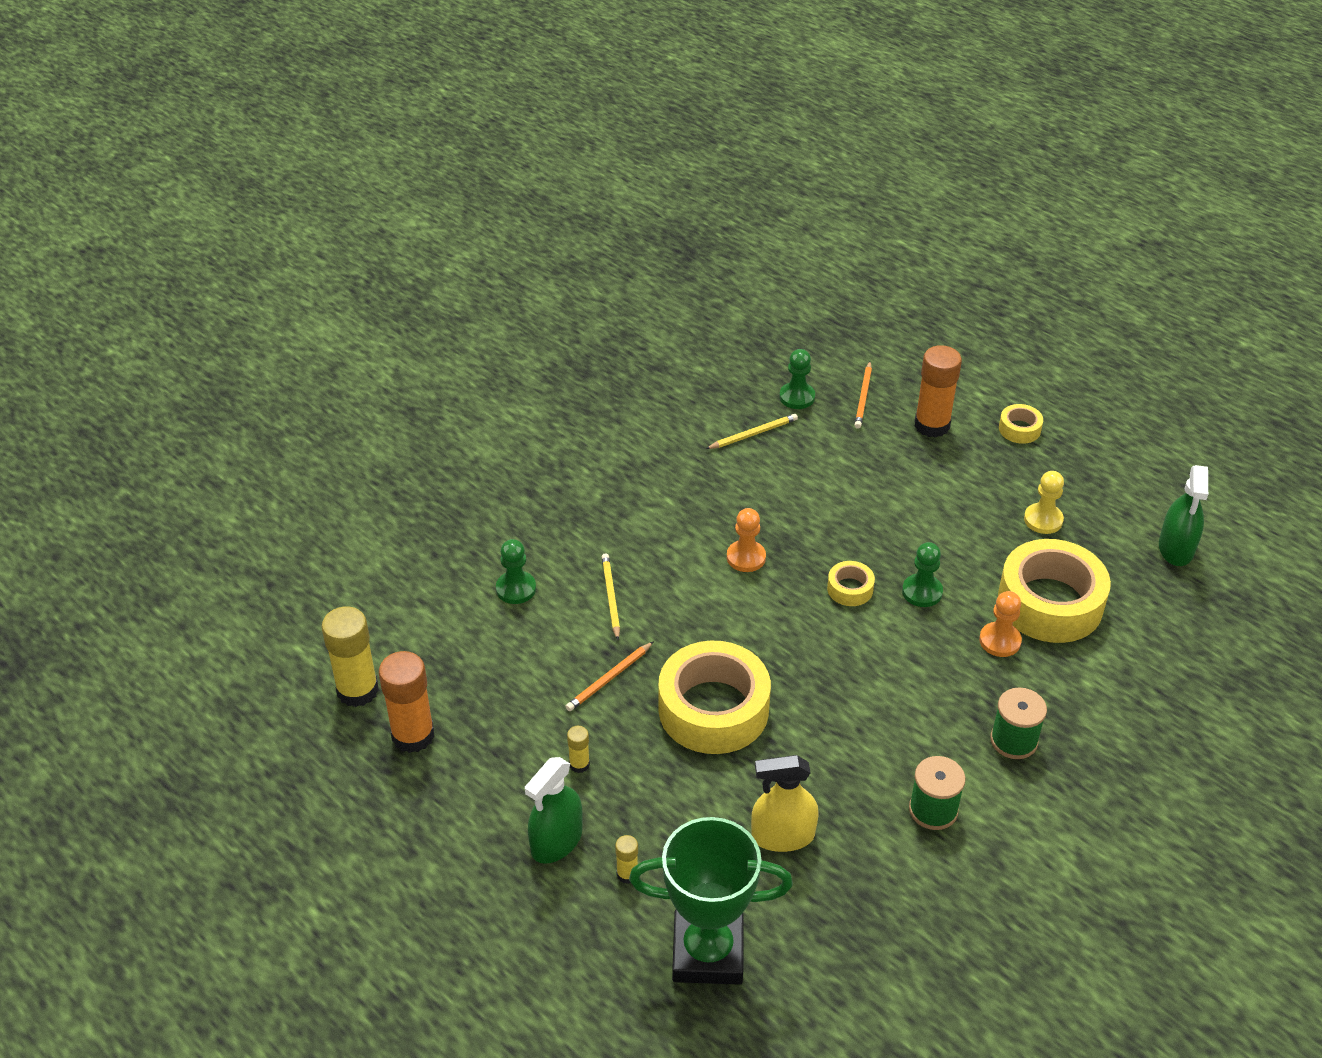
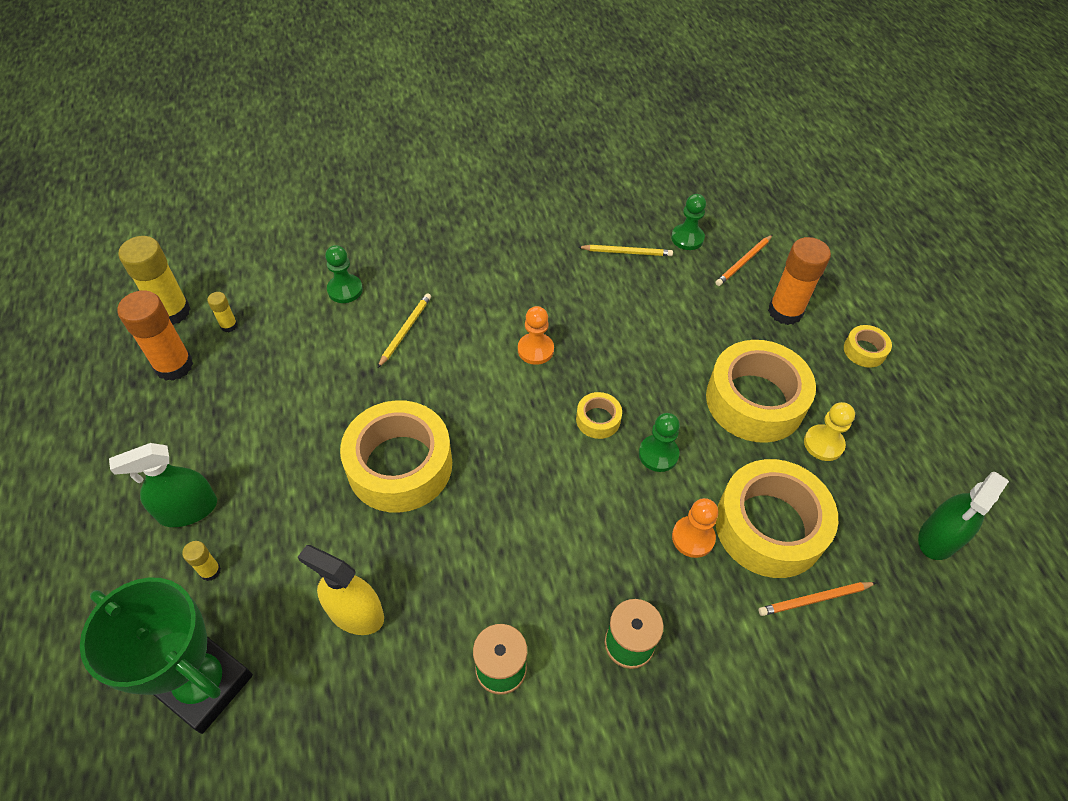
camera: 30 degrees right, 10 degrees up
orange pencil [565,641,654,711] -> orange pencil moved to [758,582,876,616]
yellow glue stick [567,726,590,773] -> yellow glue stick moved to [207,292,238,332]
none -> yellow tape [706,340,816,443]

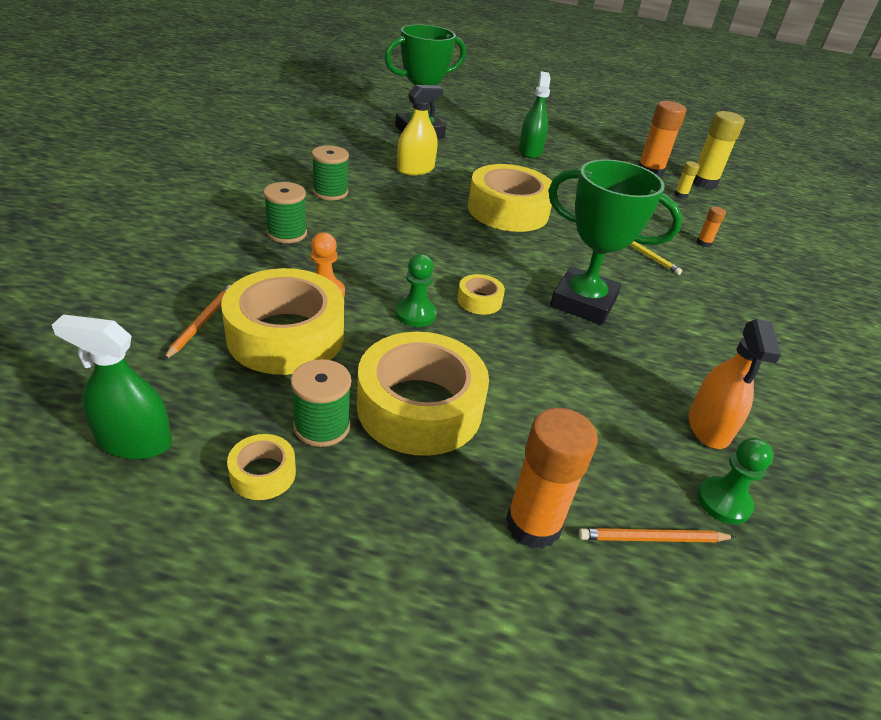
camera: 115 degrees right, 15 degrees down
yellow glue stick [182,541,221,581] -> none
green pawn [325,245,363,303] -> orange glue stick [697,206,726,247]
orange pawn [518,306,554,365] -> green trophy [548,159,683,325]
yellow pencil [578,245,673,256] -> orange spray bottle [689,319,781,449]
orange pencil [716,235,772,286] -> orange pencil turned 75 degrees counterclockwise [579,528,735,542]
yellow pawn [804,402,855,461] -> green spool [291,359,351,447]
yellow tape [844,325,892,368] -> yellow tape moved to [227,434,296,500]
green spray bottle [918,472,1009,560] -> green spray bottle turned 60 degrees counterclockwise [52,314,172,459]

